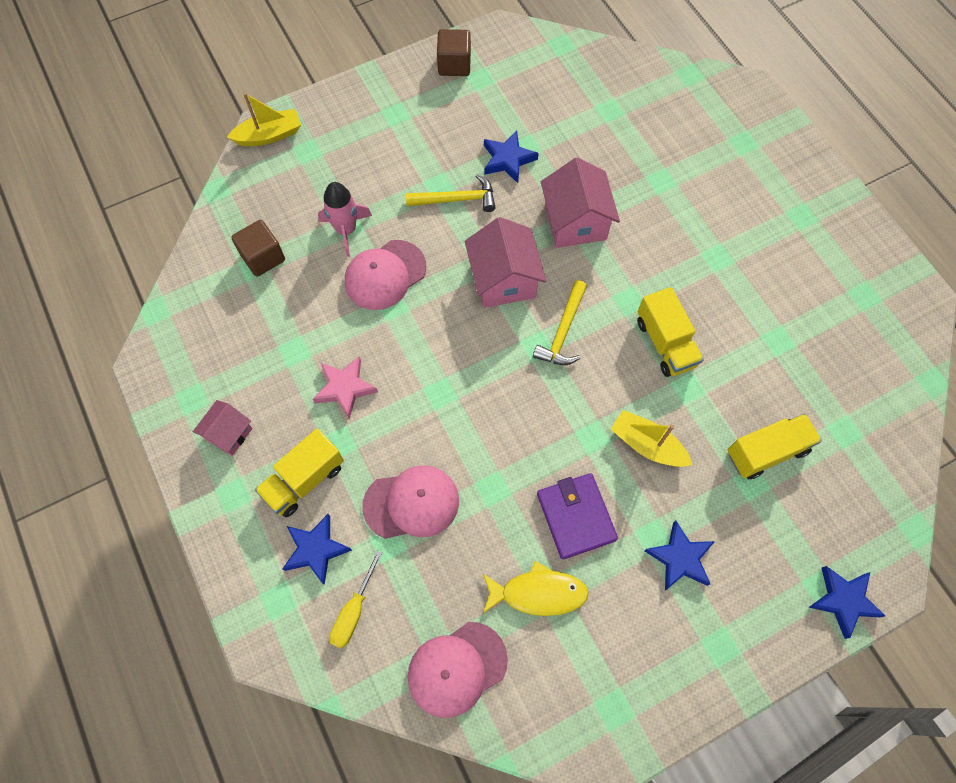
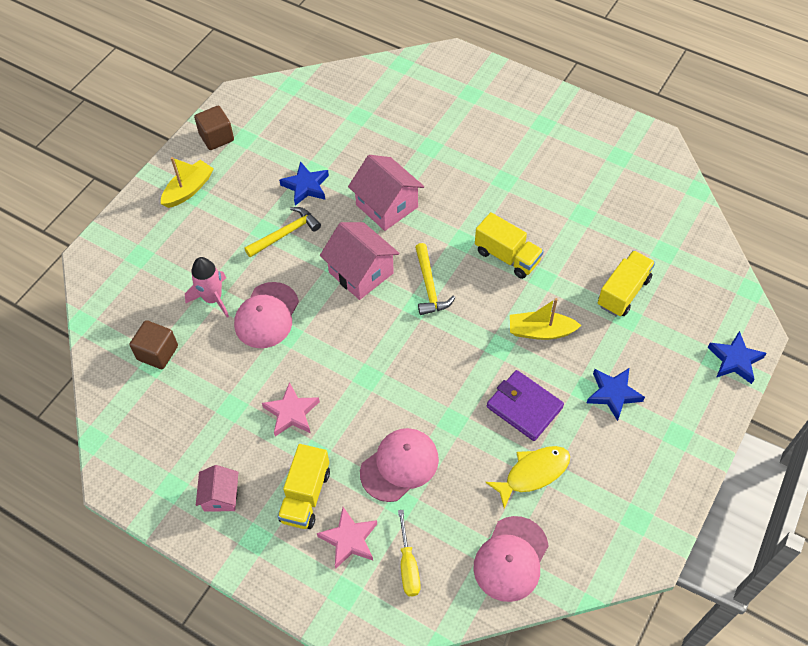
camera: 30 degrees left, 10 degrees down
yellow boat [227,93,301,146] -> yellow boat moved to [161,157,214,208]
blue star [282,514,352,585] -> pink star [317,507,377,569]

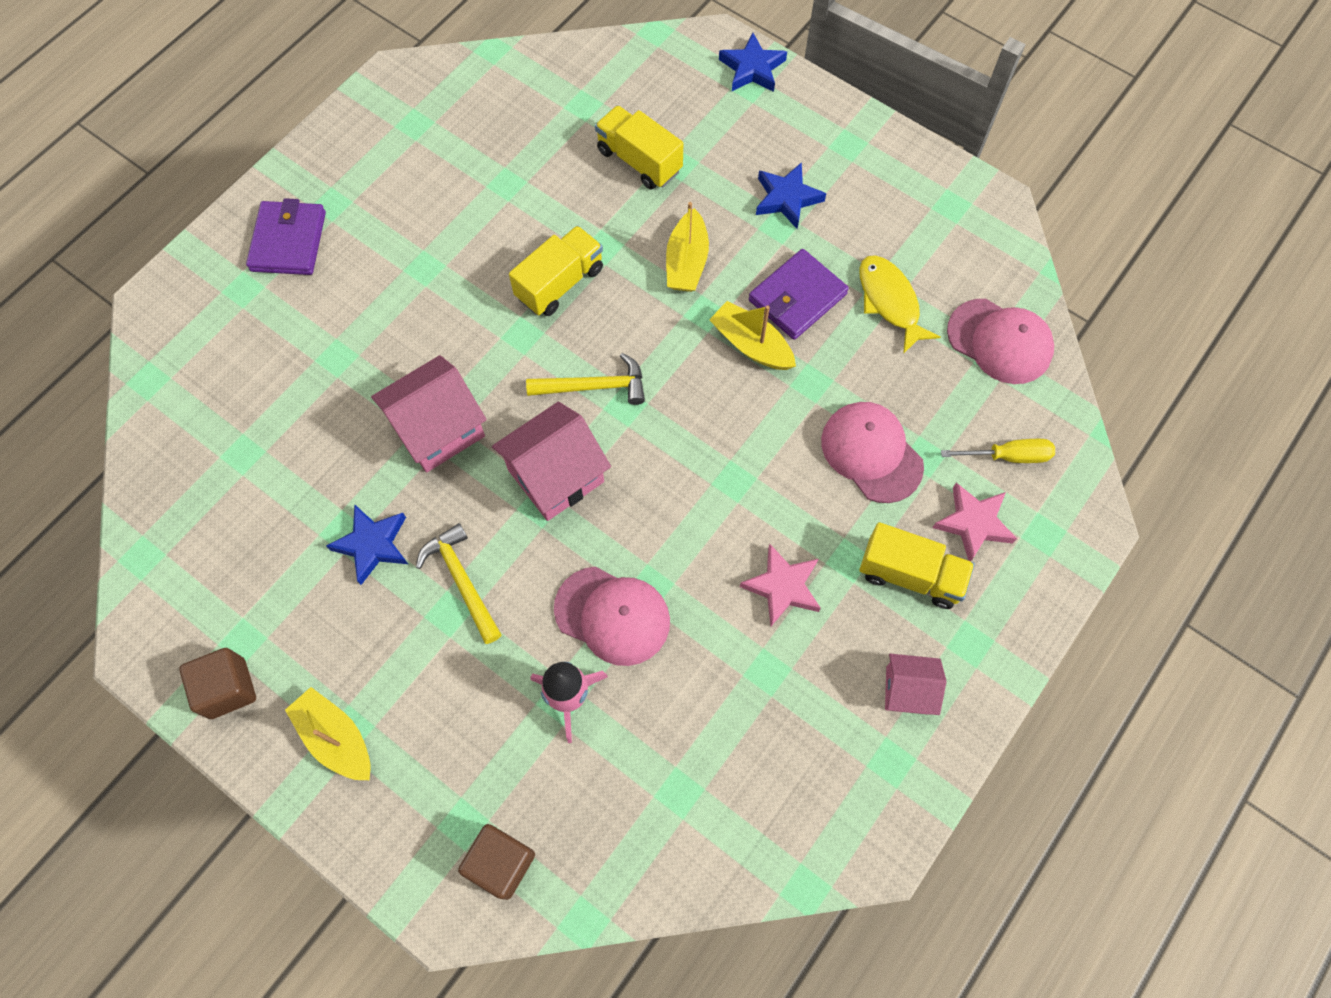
camera: 85 degrees left, 10 degrees up
brown cube [129,320,178,369] -> brown cube moved to [458,824,535,900]
none -> purple wallet [246,198,326,275]
none -> yellow boat [709,301,796,370]

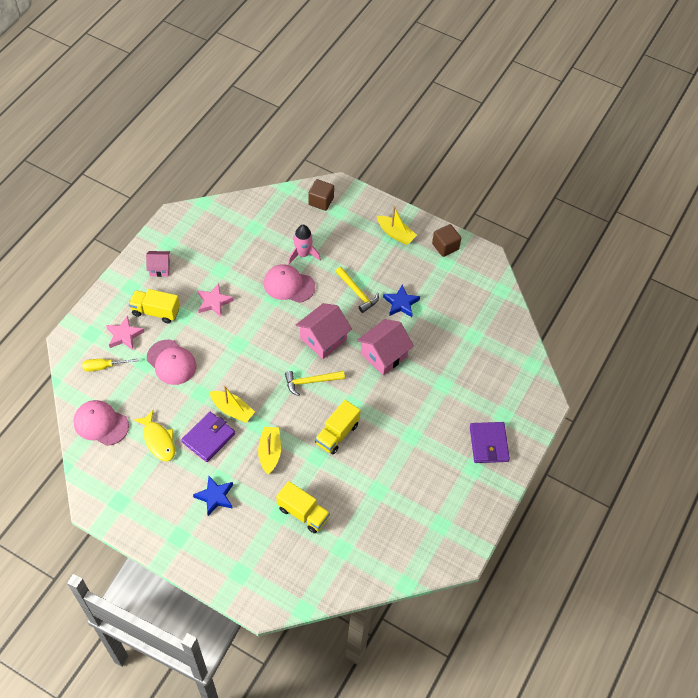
camera: 170 degrees right, 10 degrees down
blue star [719,33,787,92] -> none

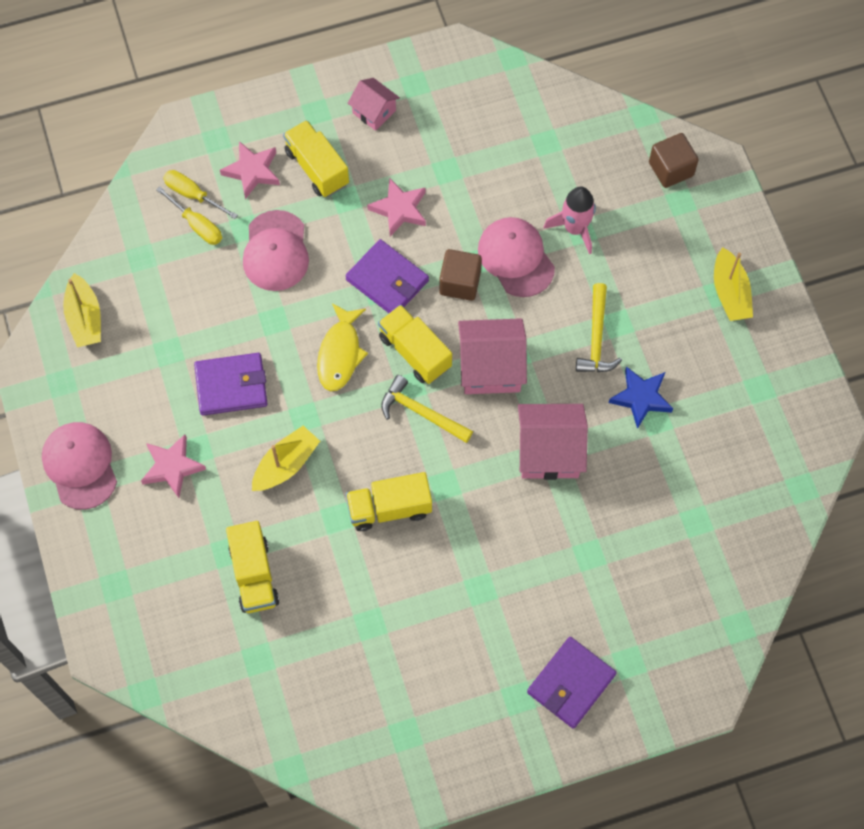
camera: 45 degrees right, 10 degrees up
pink cap [74,400,129,446] -> pink cap moved to [42,422,117,510]
yellow fish [133,410,175,462] -> yellow fish moved to [317,303,368,391]
blue star [193,476,233,516] -> pink star [141,434,206,498]
yellow boat [210,385,255,423] -> yellow boat moved to [63,273,101,347]
brown cube [432,224,461,257] -> brown cube moved to [439,249,482,301]
none -> yellow screwdriver [156,186,222,245]
none -> purple wallet [345,239,429,313]
none -> yellow truck [378,305,452,384]

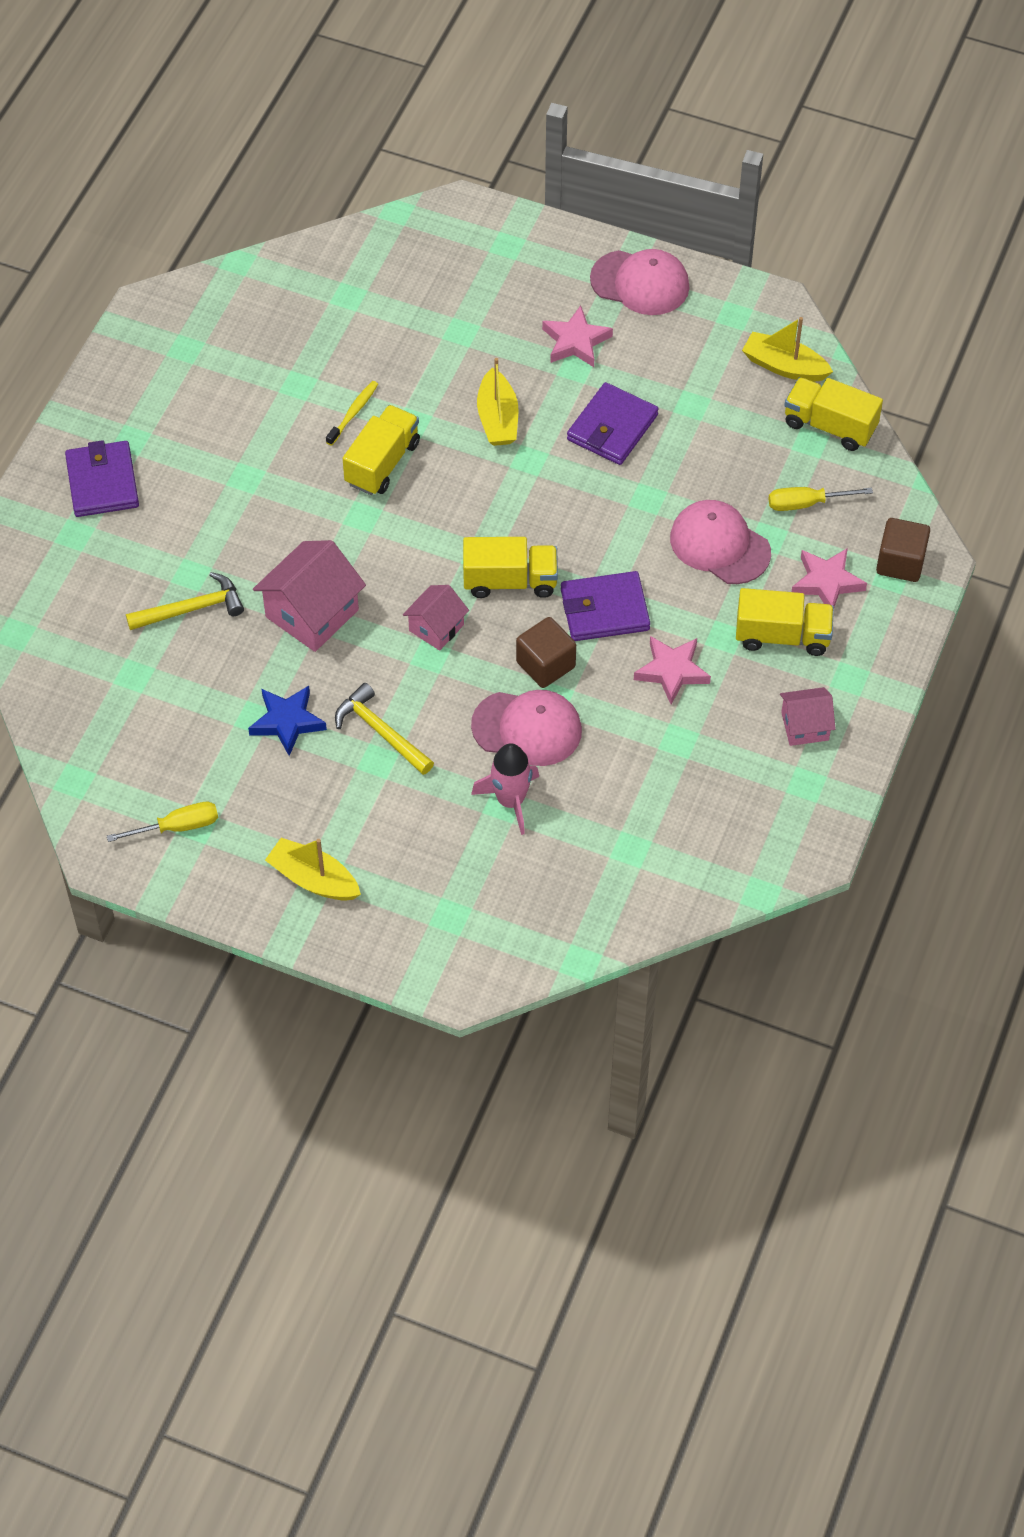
camera: 130 degrees right, 10 degrees down
yellow screwdriver [163,170,238,219] -> yellow screwdriver moved to [107,802,218,842]
yellow truck [226,521,279,613] -> yellow truck moved to [784,377,883,451]
yellow fish [317,303,368,391] -> none
yellow hammer [381,375,473,443] -> yellow hammer moved to [126,572,244,630]
pink house [458,318,527,394] -> pink house [403,585,469,651], size x0.59
brown cube [649,133,699,188] -> brown cube moved to [876,518,930,582]
none -> yellow toothbrush [326,381,378,446]

